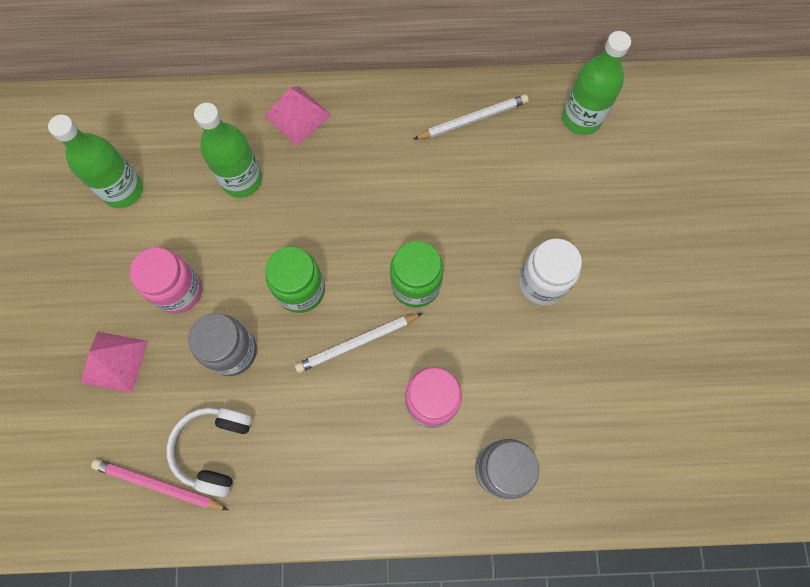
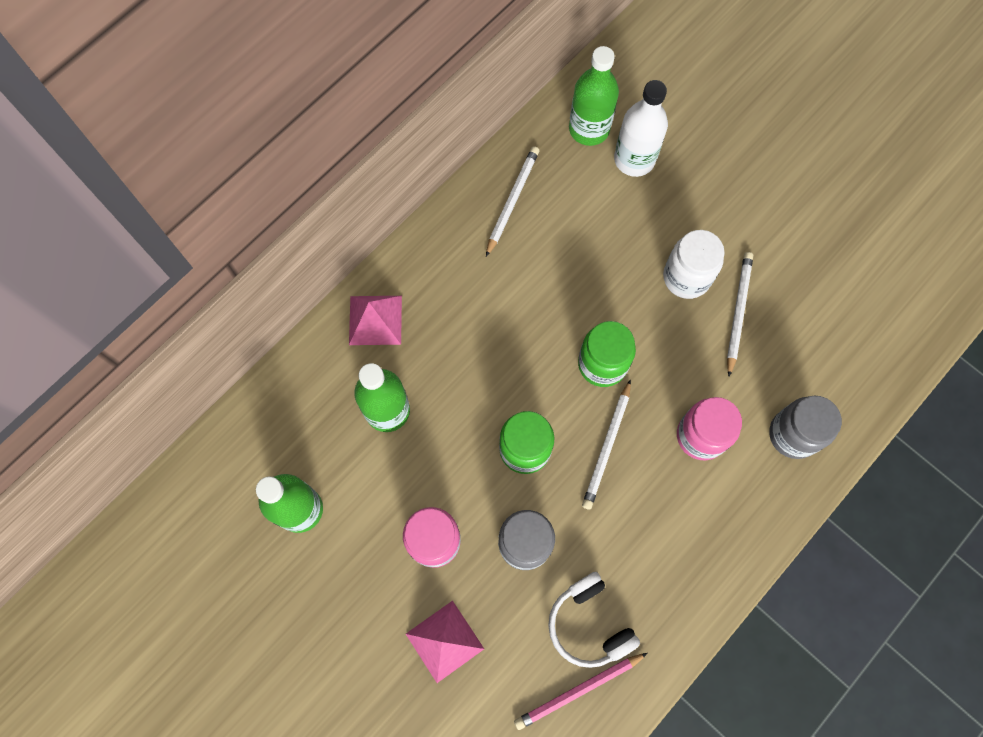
camera: 45 degrees left, 0 degrees up
none -> white bottle [614,80,668,177]
none -> white pencil [727,252,753,377]

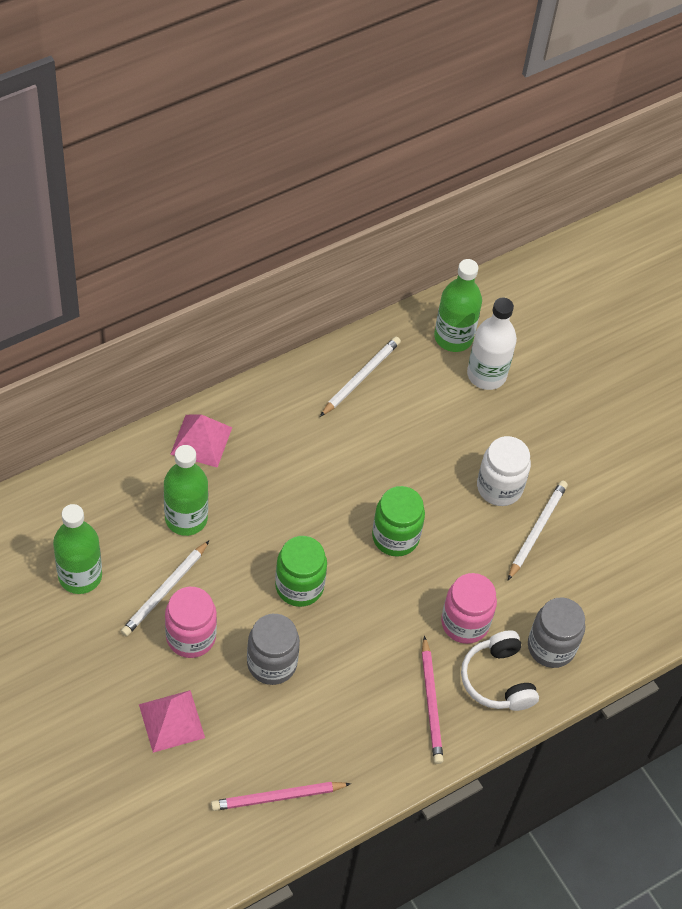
camera: 10 degrees right, 15 degrees down
white headphones [548,572,640,668] -> white headphones moved to [461,630,539,711]
white pencil [582,379,631,510] -> white pencil moved to [121,540,210,637]
none -> pink pencil [422,636,444,764]

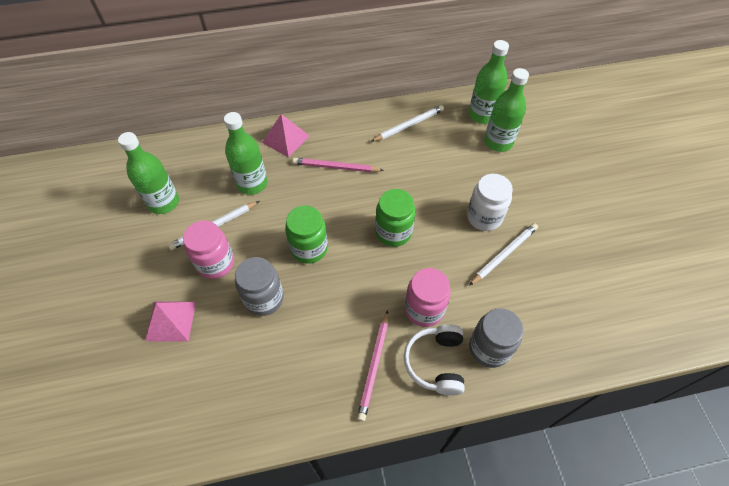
camera: 25 degrees right, 0 degrees up
pink pencil [211,782,351,811] -> pink pencil moved to [292,158,384,172]
white bottle [467,298,517,390] -> green bottle [484,68,529,152]

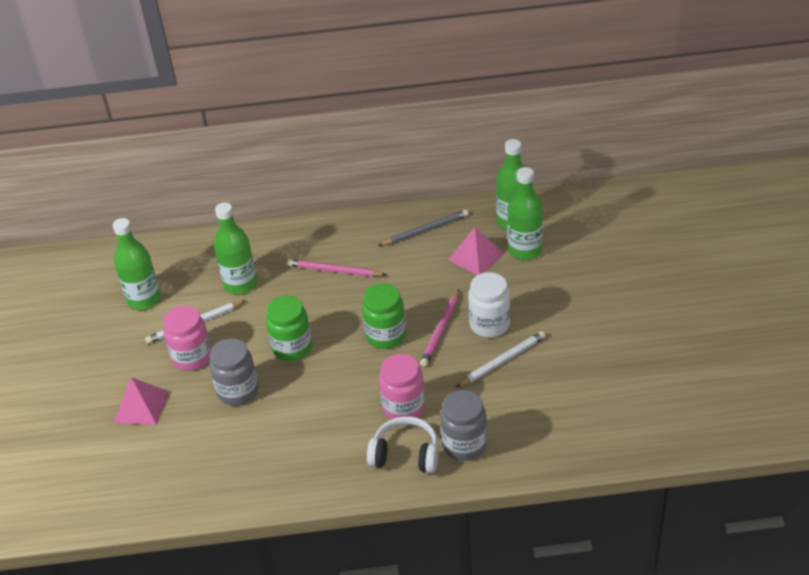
camera: 10 degrees right, 15 degrees down
pink pyramid [262,114,309,157] -> pink pyramid moved to [448,227,504,275]
pink pencil [357,310,388,422] -> pink pencil moved to [420,289,459,367]
white pencil [371,105,444,142] -> grey pencil [378,209,469,246]
white headphones [404,324,465,396] -> white headphones turned 90 degrees clockwise [367,416,439,473]

